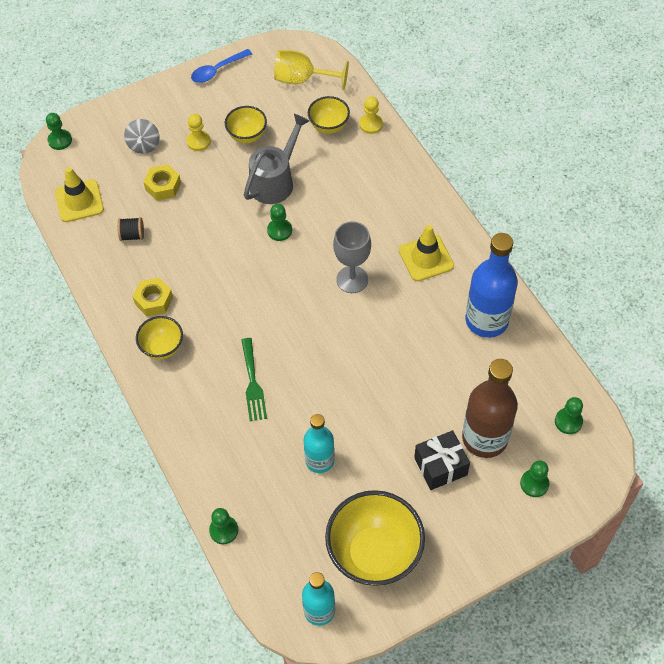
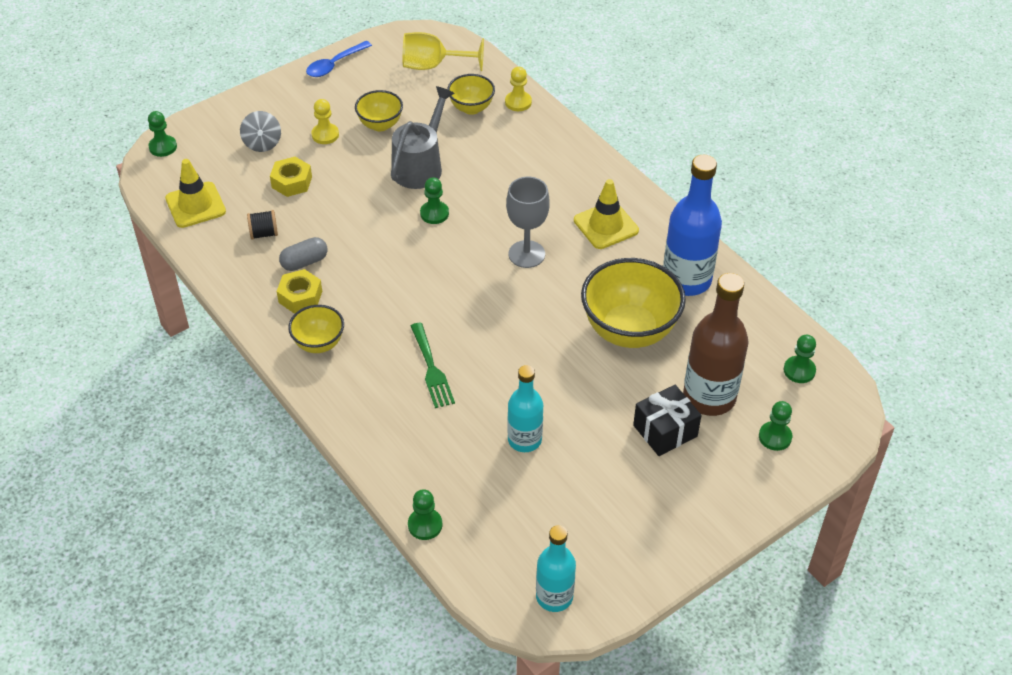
camera: 10 degrees left, 10 degrees down
yellow bowl [325,490,425,586] -> yellow bowl moved to [581,258,686,348]
none -> grey capsule [279,237,327,271]

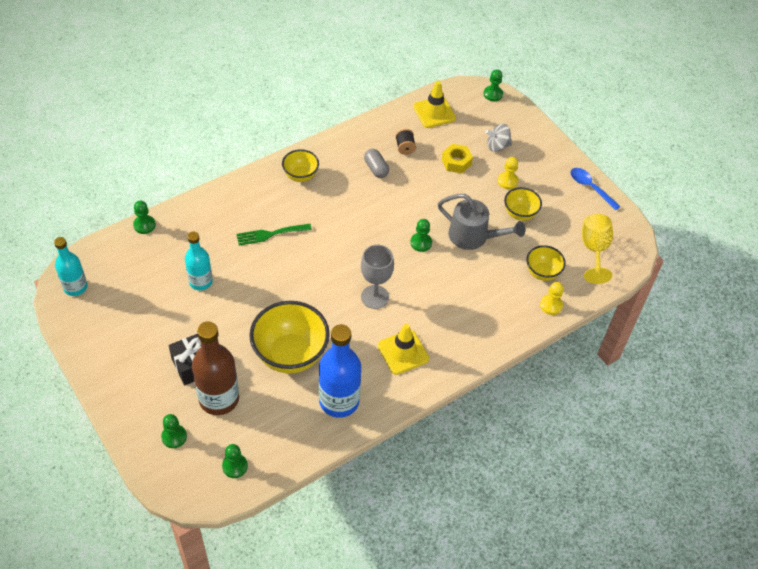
camera: 90 degrees right, 5 degrees up
yellow nut [277,269,322,314] -> none

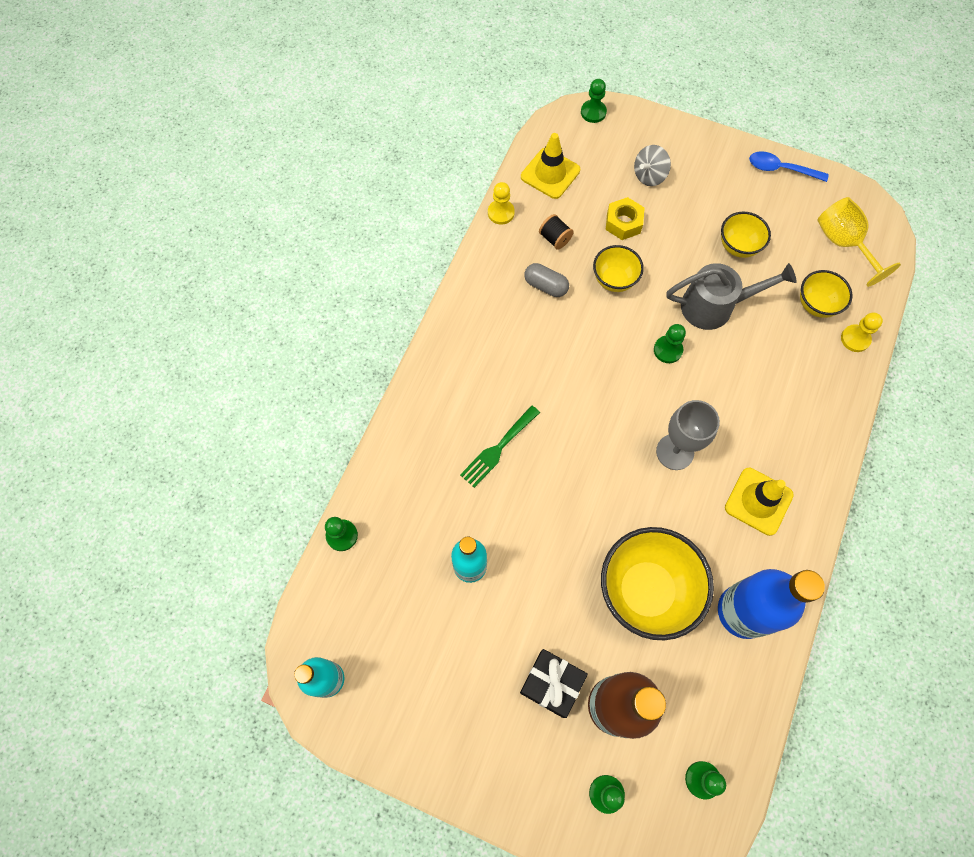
camera: 30 degrees left, 15 degrees up
yellow bowl [282,149,319,182] -> yellow bowl moved to [593,245,644,292]
yellow pawn [498,157,519,189] -> yellow pawn moved to [488,182,515,224]

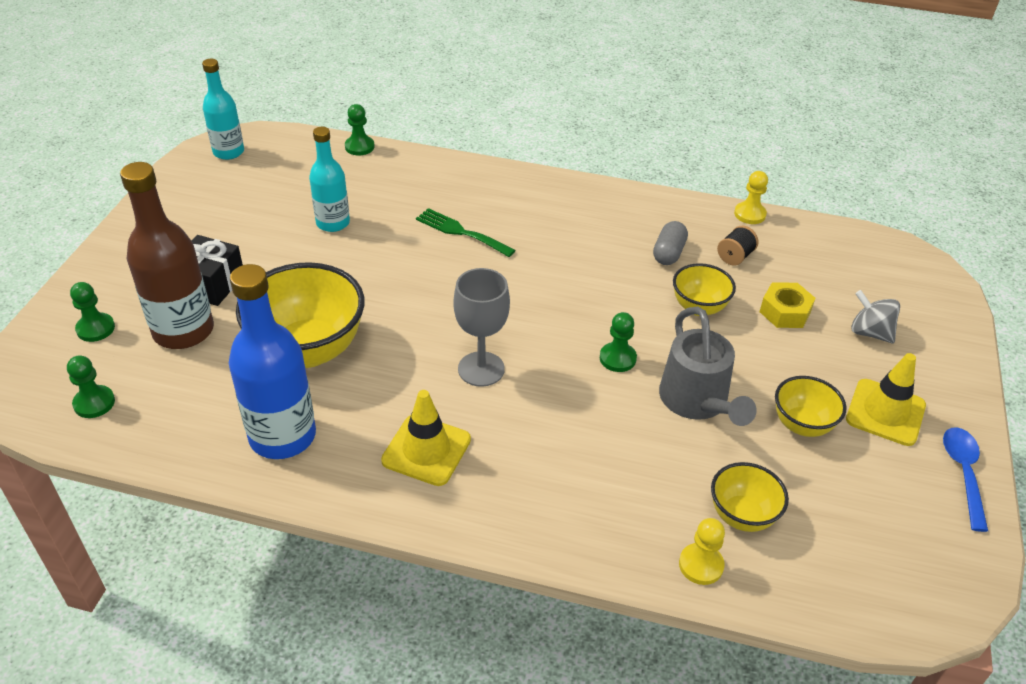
camera: 80 degrees right, 25 degrees down
yellow traffic cone [521,133,580,199] -> yellow traffic cone moved to [846,353,926,446]
green pawn [581,79,607,123] -> none
yellow goblet [818,197,901,287] -> none

